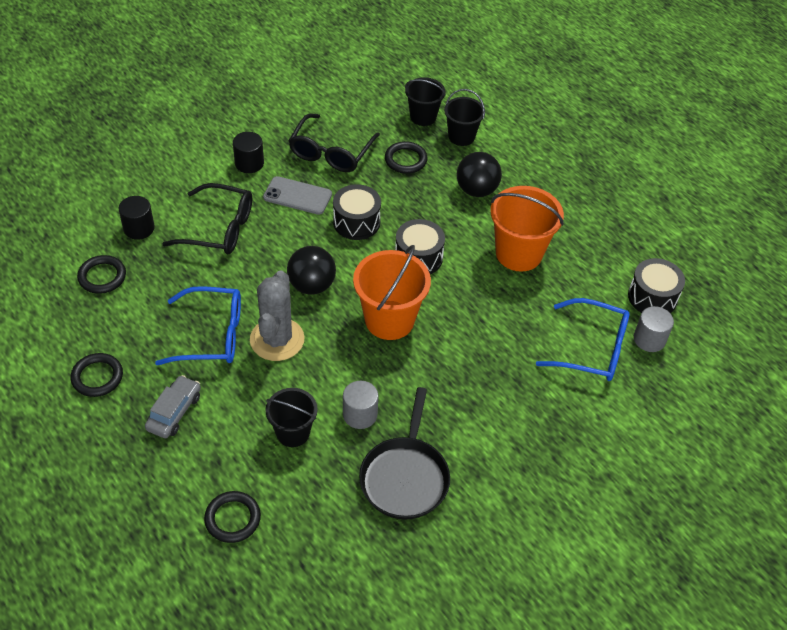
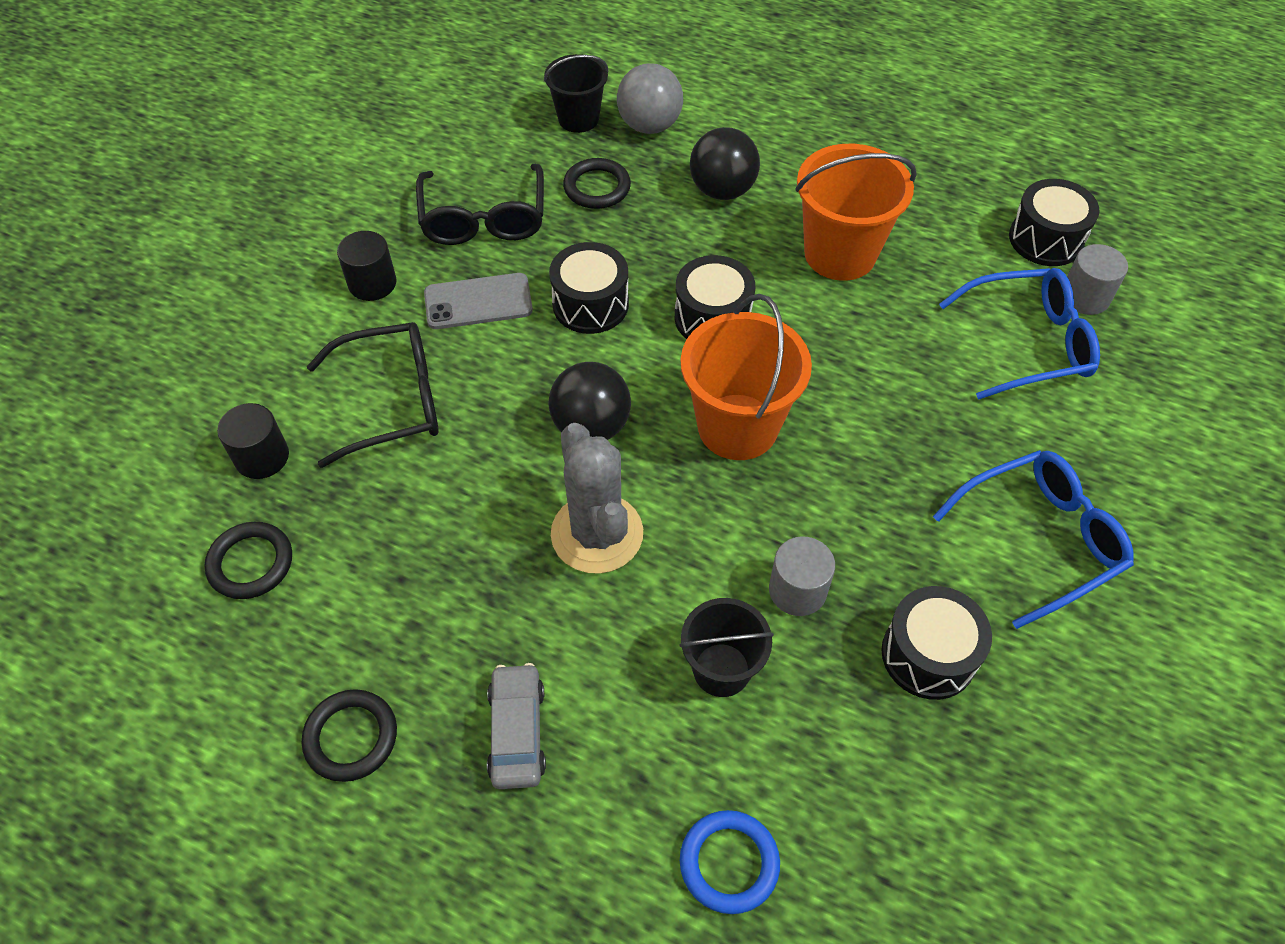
camera: 25 degrees left, 5 degrees up
blue glasses [155,286,241,365] -> blue glasses moved to [933,450,1134,629]
black ring [204,491,261,543] -> blue ring [680,810,780,914]
black pan [359,387,450,520] -> black drum [882,586,992,700]
black bucket [444,89,485,146] -> grey ball [617,63,683,134]

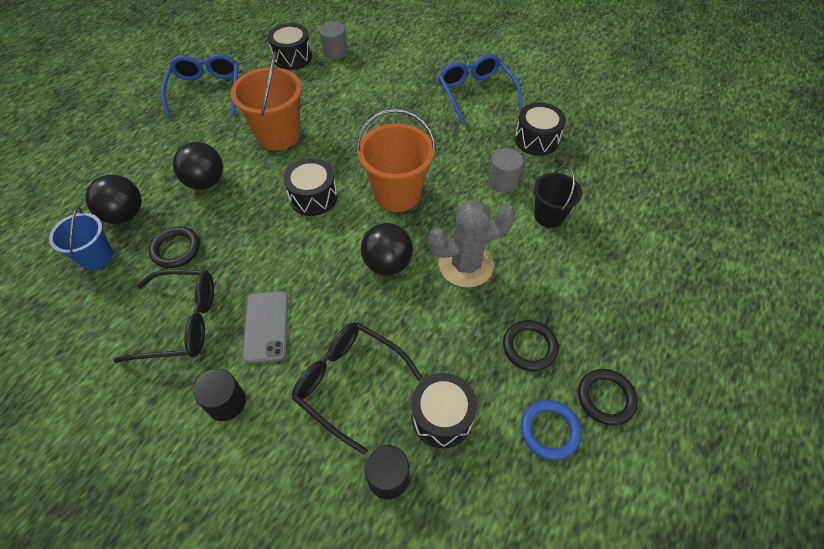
camera: 85 degrees left, 0 degrees up
black ring [204,522,292,599] -> black ring moved to [503,320,559,371]
black glasses [307,322,439,468] -> black glasses turned 45 degrees counterclockwise [292,322,423,455]
grey car [487,663,546,789] -> none
black bucket [544,54,609,133] -> blue bucket [49,207,113,270]
black drum [549,242,629,334] -> black drum moved to [411,373,477,448]
grey ball [617,63,683,134] -> black ball [85,174,142,224]
blue ring [680,810,780,914] -> blue ring moved to [521,400,582,460]
blue glasses [939,268,1100,400] -> blue glasses moved to [161,54,239,118]

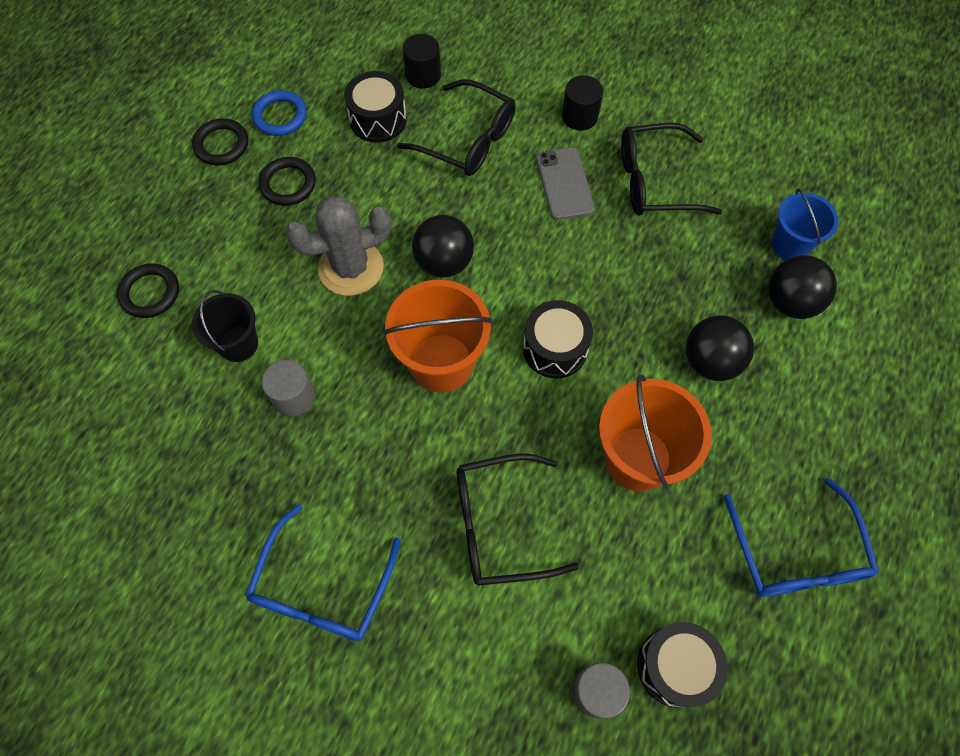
camera: 175 degrees right, 10 degrees up
black ring [149,227,200,268] -> black ring moved to [117,263,179,318]
blue glasses [438,54,523,126] -> blue glasses turned 45 degrees clockwise [245,504,401,641]
black drum [515,102,566,156] -> none
none -> black glasses [456,453,579,586]

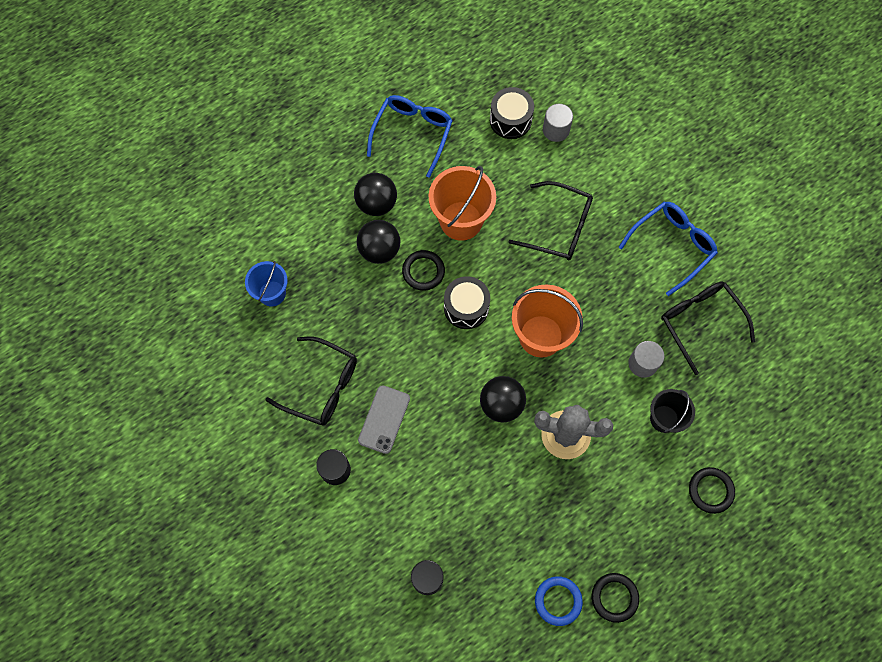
camera: 150 degrees left, 5 degrees up
black ring [259,157,316,206] -> black ring moved to [402,250,445,291]
black drum [344,71,407,143] -> none
black glasses [397,79,516,176] -> black glasses moved to [661,281,755,375]
black ball [768,255,837,319] -> black ball moved to [354,173,397,216]

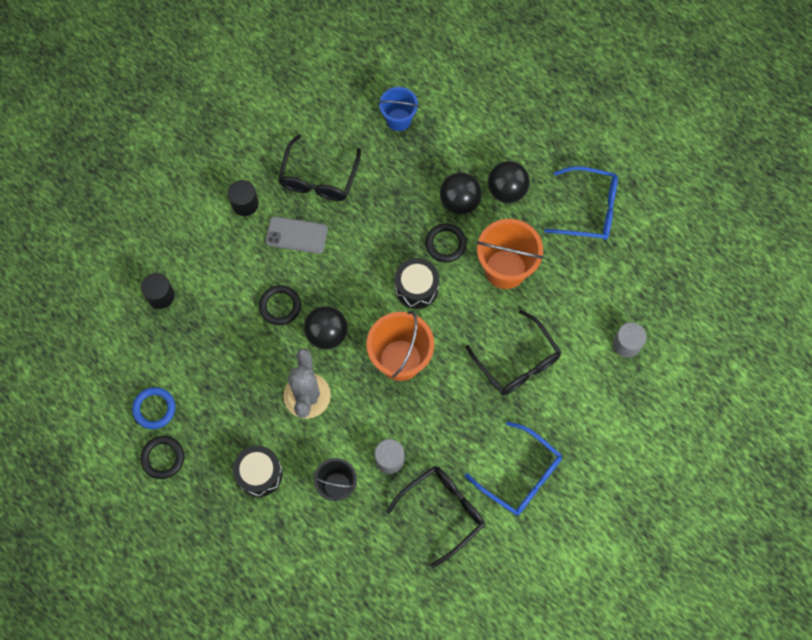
camera: 80 degrees right, 0 degrees up
black drum [490,87,534,139] -> black drum moved to [233,446,283,497]
black glasses [509,181,593,260] -> black glasses turned 45 degrees counterclockwise [465,309,562,395]
black ring [689,467,735,514] -> black ring moved to [259,285,301,325]

